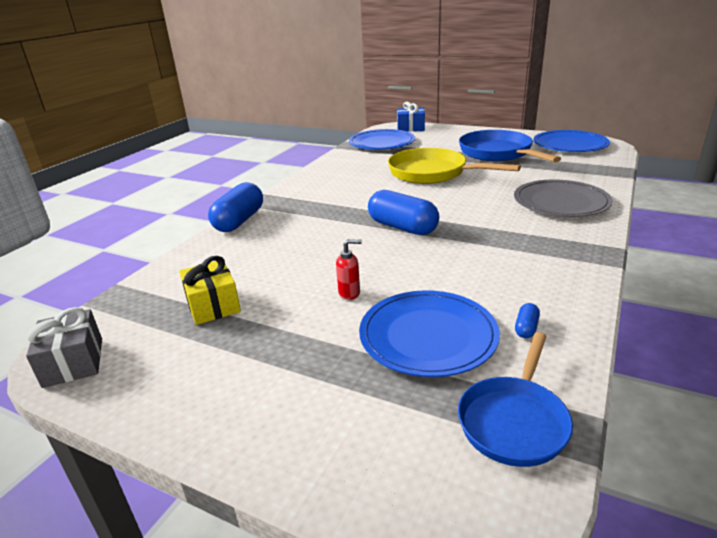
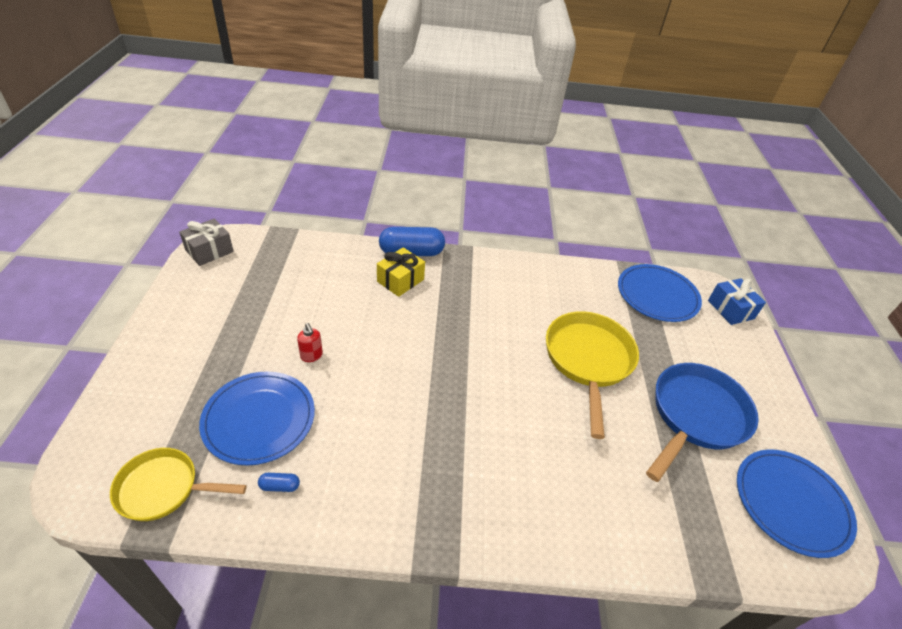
camera: 60 degrees right, 15 degrees up
yellow gift [179,256,241,325] -> yellow gift moved to [377,247,425,297]
blue capsule [368,190,439,235] -> none
blue pan [458,332,573,467] -> yellow pan [110,448,247,521]
grey plate [514,180,613,217] -> none

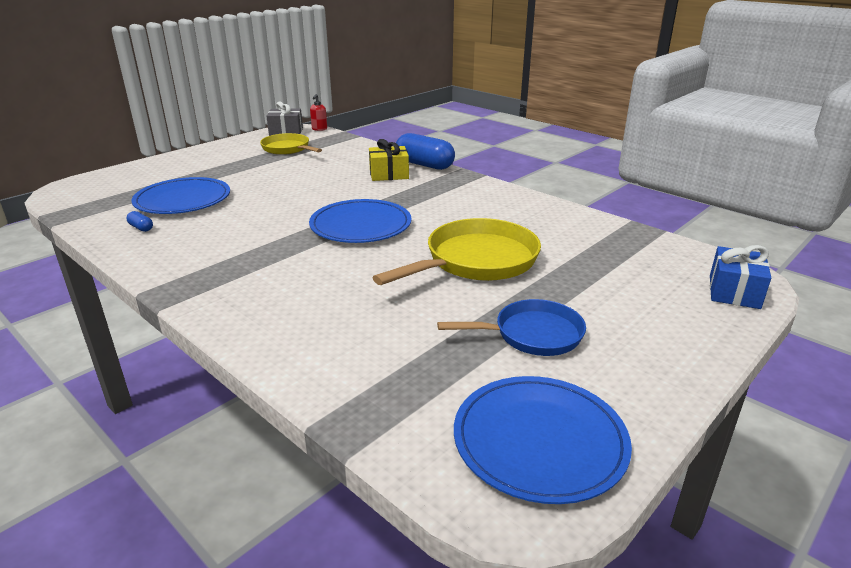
camera: 45 degrees right, 15 degrees down
yellow pan [110,448,247,521] -> yellow pan moved to [260,133,322,155]
red soap dispenser [297,323,323,362] -> red soap dispenser moved to [310,94,327,131]
blue plate [618,264,702,322] -> blue plate moved to [309,199,412,243]
blue pan [646,363,759,482] -> blue pan [437,299,586,356], size x0.64

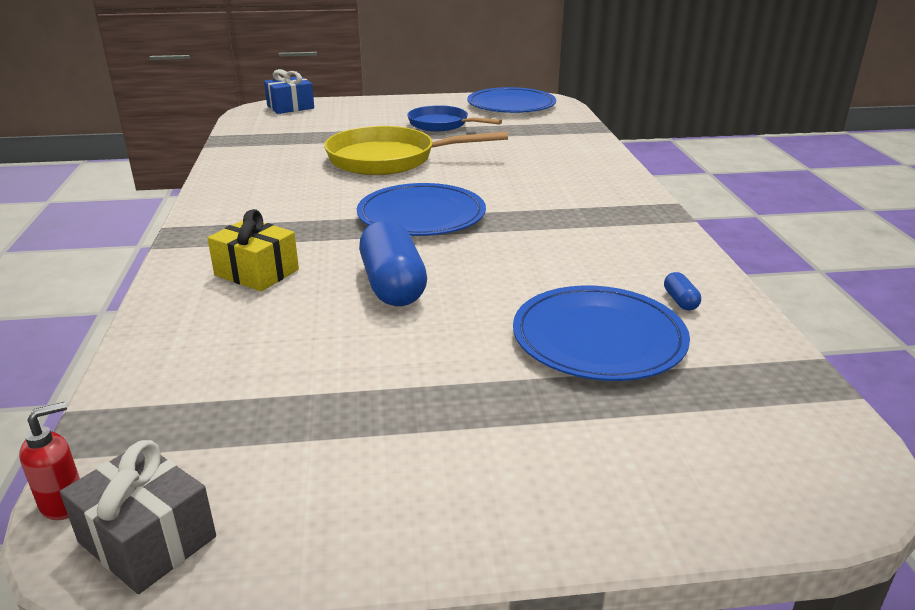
camera: 140 degrees left, 0 degrees up
yellow pan [260,133,322,155] -> none
blue capsule [396,133,455,170] -> blue capsule moved to [359,220,427,306]

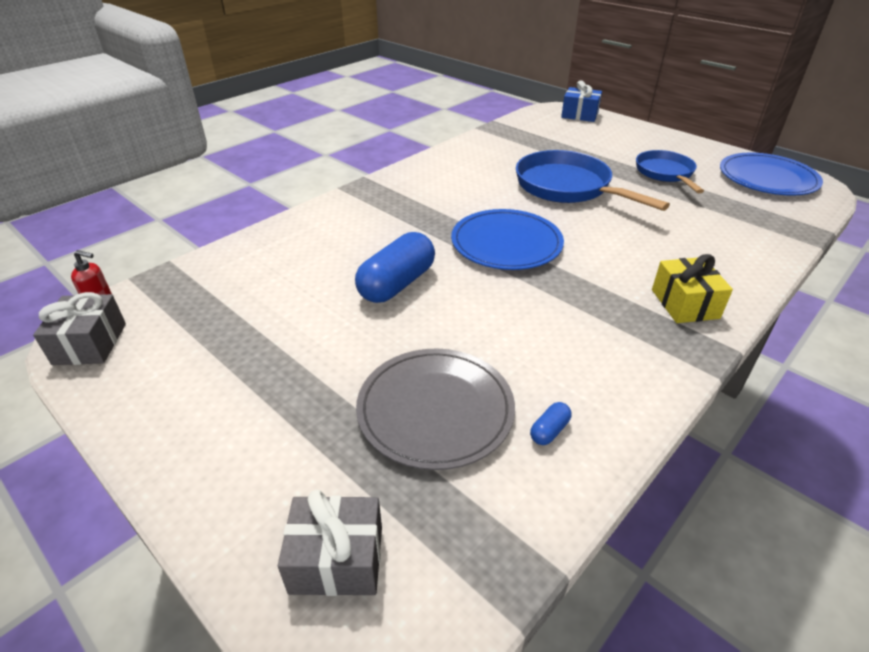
camera: 50 degrees right, 10 degrees up
yellow gift [207,209,299,291] -> yellow gift moved to [652,254,733,323]
yellow pan [324,126,508,175] -> blue pan [516,150,670,211]
blue plate [513,286,690,381] -> grey plate [356,349,515,470]
none -> grey gift [278,490,382,596]

